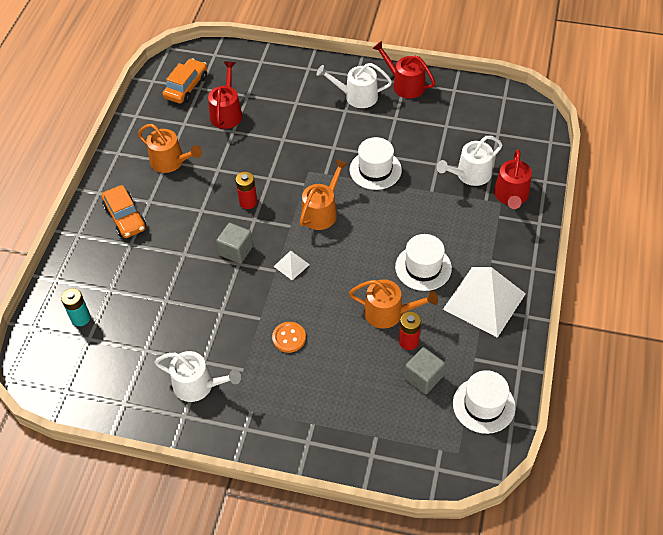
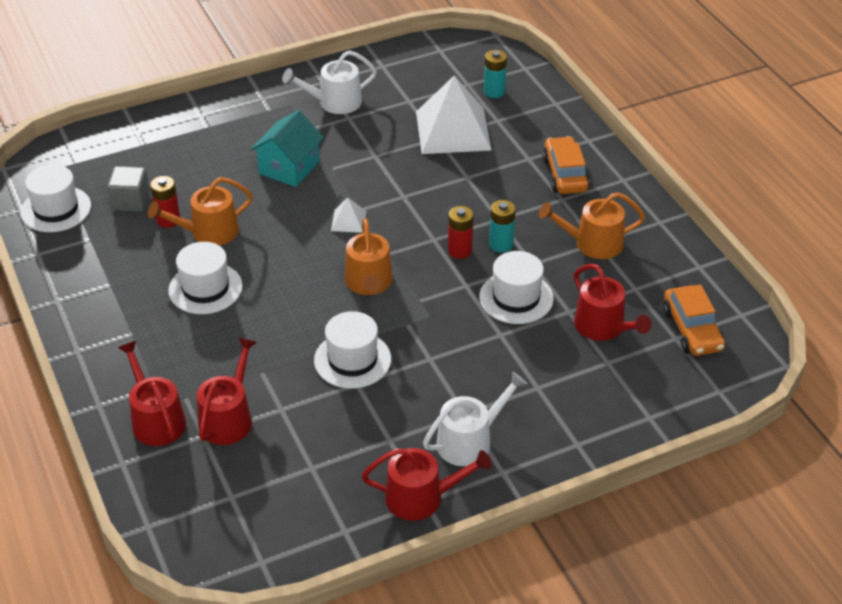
camera: 140 degrees right, 10 degrees down
orange car [102,185,146,238] -> orange car turned 60 degrees clockwise [542,136,590,194]
grey cube [216,223,253,264] -> none
orange button [272,322,306,353] -> turquoise house [250,110,324,187]
white watering can [437,136,502,186] -> red watering can [197,337,257,445]
white pyramid [443,267,526,338] -> white pyramid moved to [416,75,491,154]
none -> white hat [479,251,554,324]
none -> turquoise battery [489,200,516,253]

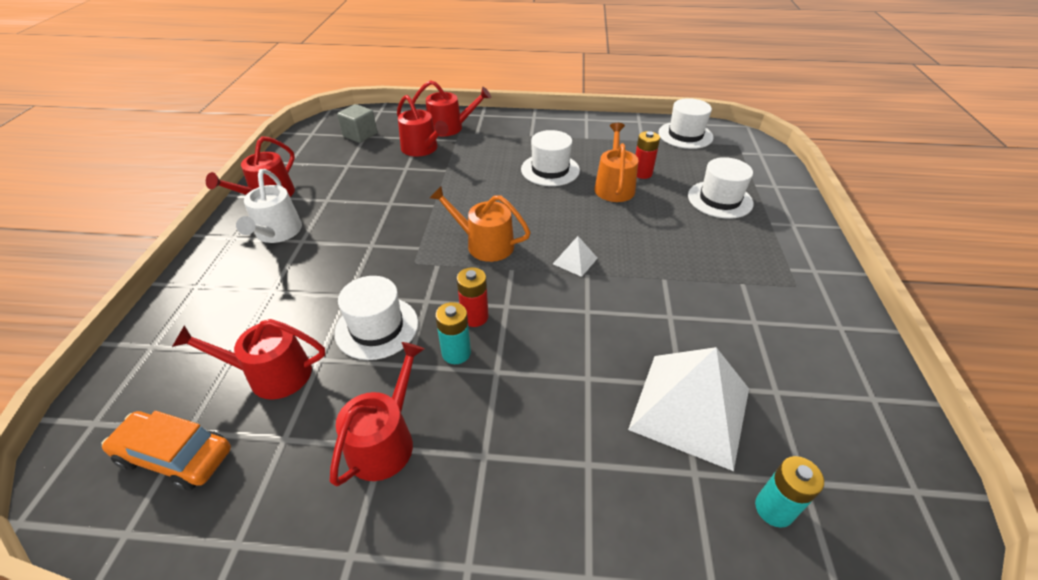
camera: 120 degrees right, 0 degrees up
grey cube [107,166,150,212] -> grey cube moved to [337,104,377,143]
turquoise house [250,110,324,187] -> none
white watering can [282,50,377,114] -> none
white hat [314,311,391,389] -> white hat moved to [688,157,753,219]
orange watering can [539,192,645,259] -> red watering can [330,342,424,486]
orange car [542,136,590,194] -> none

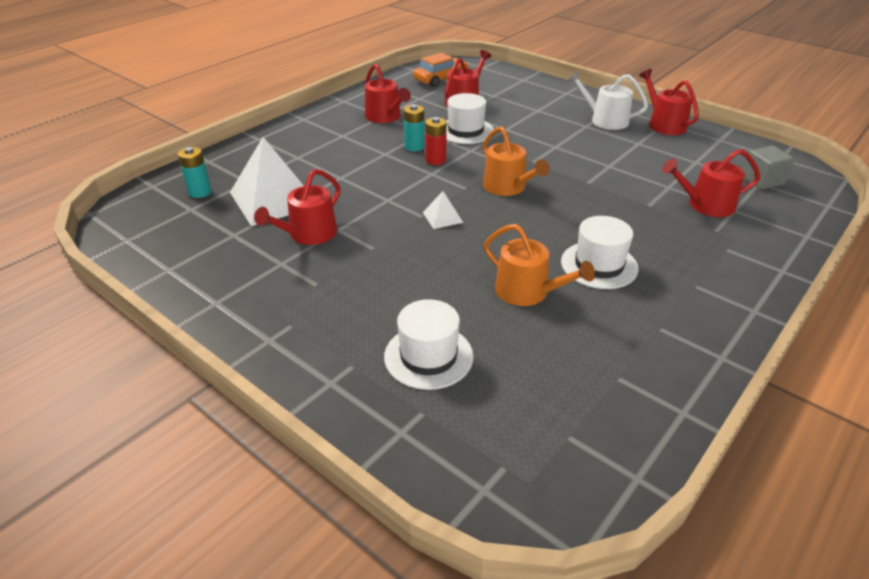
camera: 125 degrees right, 5 degrees down
red watering can [410,80,491,136] -> red watering can moved to [254,169,341,245]
orange watering can [430,186,531,262] -> orange watering can turned 90 degrees clockwise [483,126,549,196]
red battery [635,131,660,179] -> none
white hat [659,98,714,149] -> none

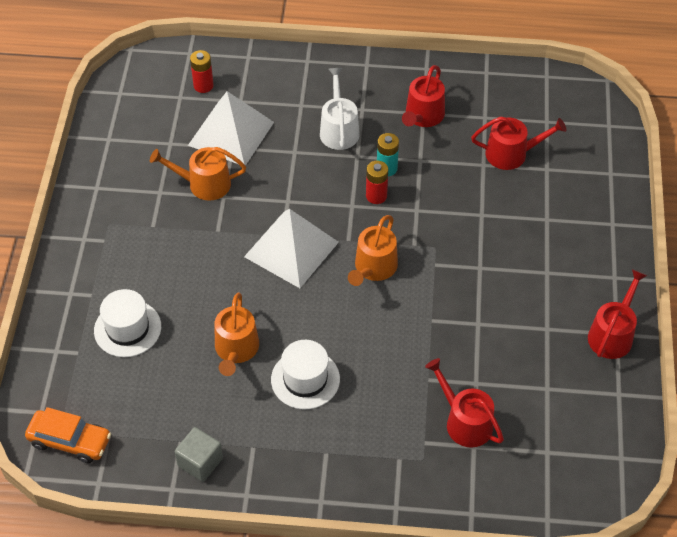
camera: 55 degrees right, 15 degrees up
turquoise battery [178,147,211,198] -> red battery [190,50,214,93]
red watering can [254,169,341,245] -> orange watering can [150,147,246,201]
orange car [413,52,469,87] -> orange car moved to [25,407,111,463]
white pyramid [422,191,463,229] -> white pyramid [244,209,339,288], size x2.30
white hat [446,93,494,144] -> none
white watering can [568,71,648,130] -> white watering can moved to [320,68,360,150]
grey cube [743,146,794,190] -> grey cube moved to [175,427,223,482]

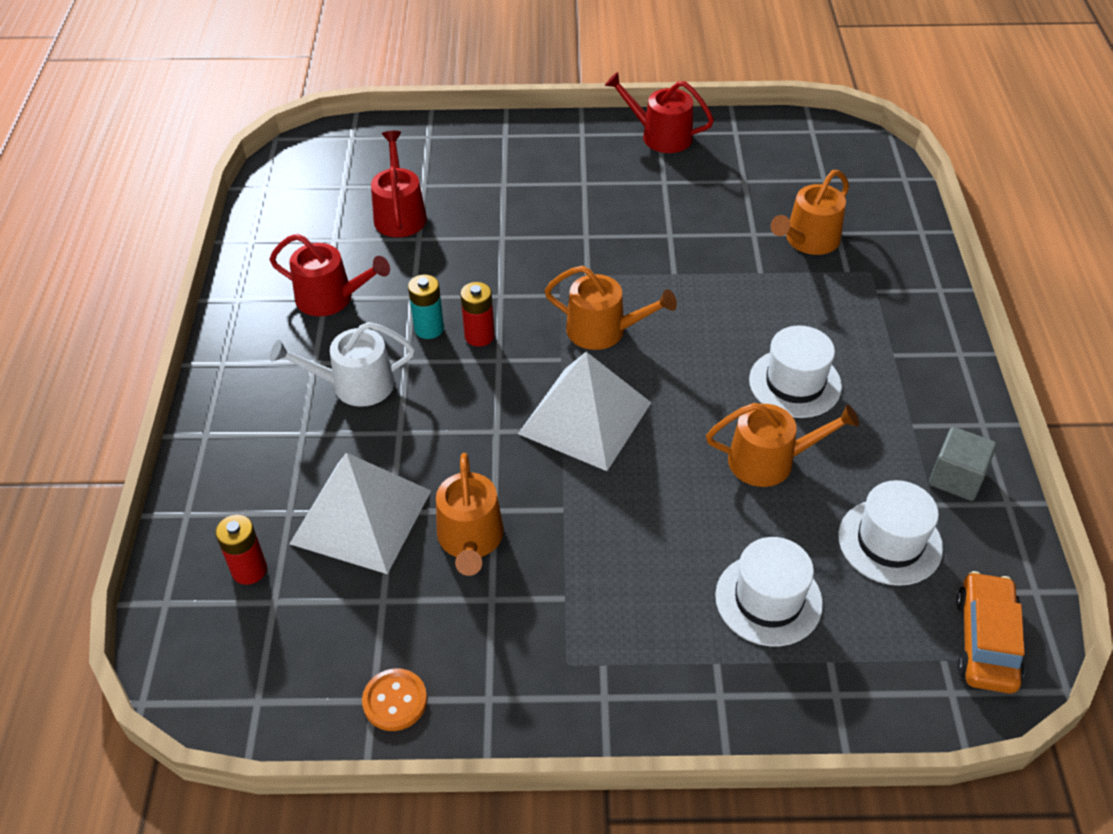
camera: 95 degrees left, 5 degrees down
red watering can [425,358,504,448] -> orange watering can [771,170,849,255]
none -> orange button [362,668,427,731]
none -> white hat [838,480,943,586]

